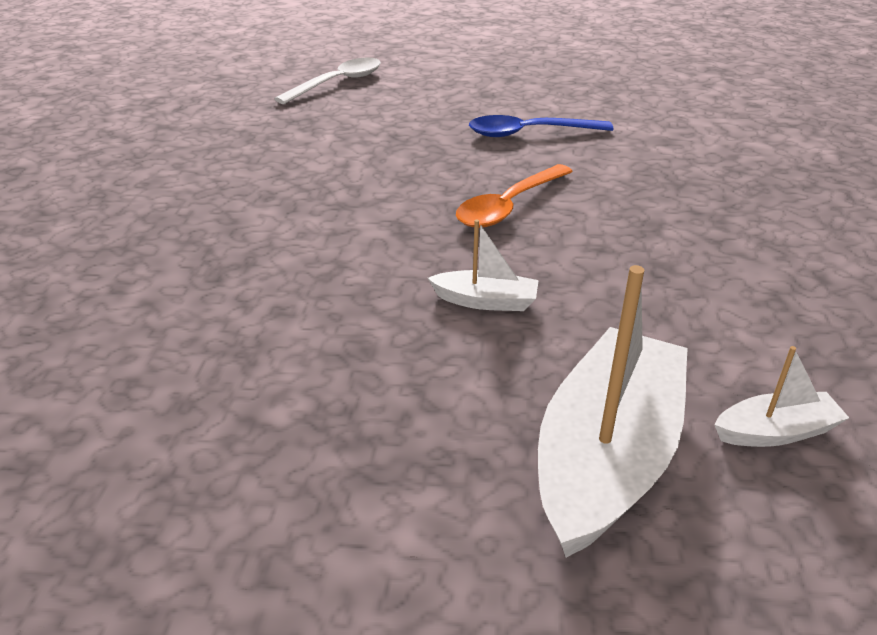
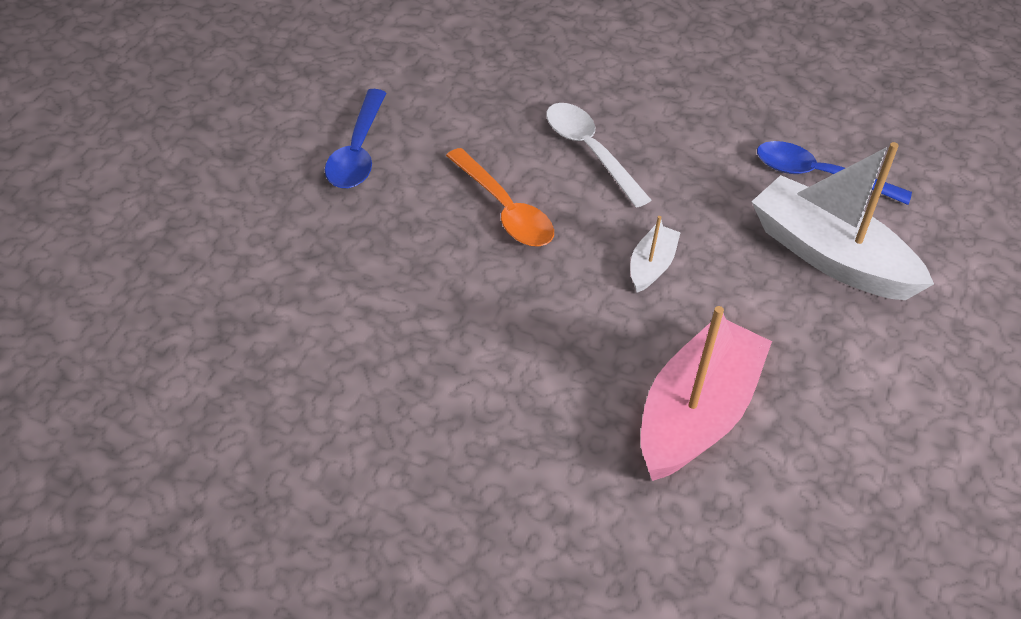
camera: 80 degrees left, 10 degrees up
white spoon [274,58,381,104] -> white spoon moved to [546,103,651,208]
white boat [714,346,849,447] -> blue spoon [757,141,912,205]
none -> pink boat [641,306,772,481]

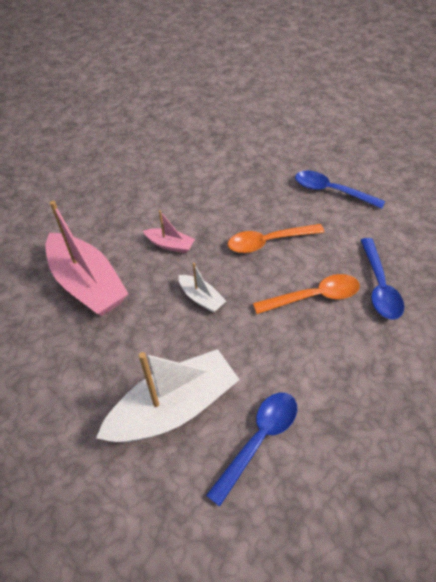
camera: 115 degrees right, 5 degrees up
white spoon [546,103,651,208] -> orange spoon [253,274,360,314]
none -> pink boat [143,210,195,253]
none -> blue spoon [360,238,404,320]

